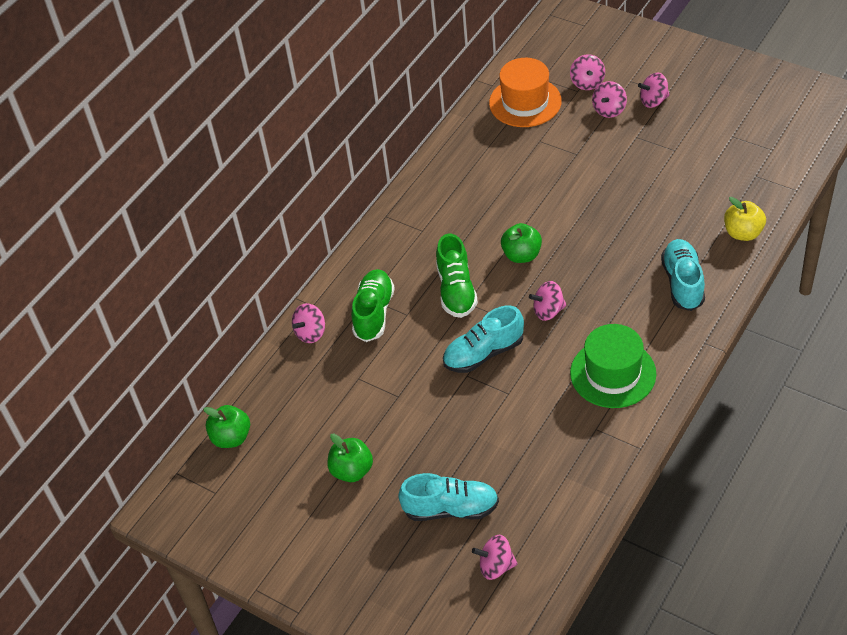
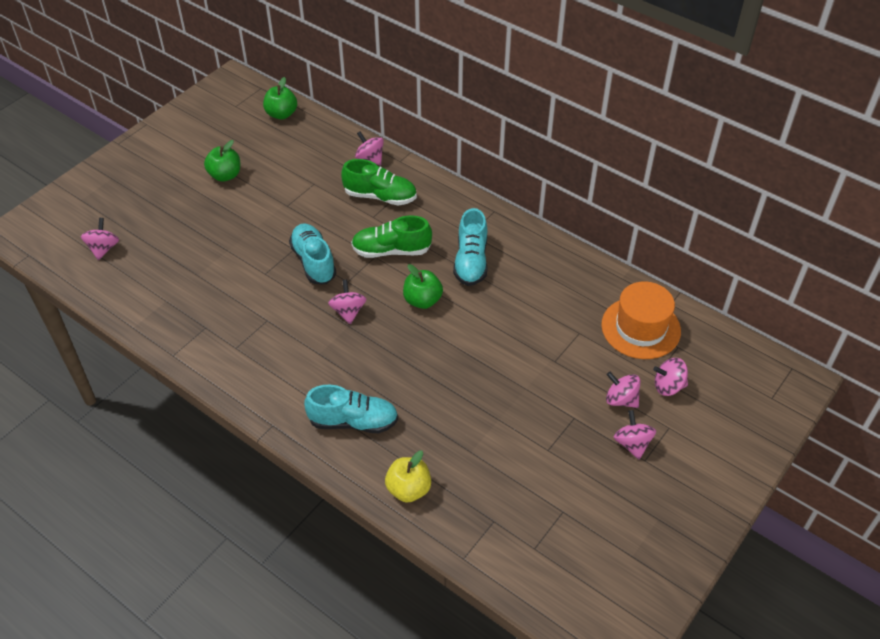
camera: 90 degrees right, 0 degrees up
turquoise shoe [398,473,499,521] -> turquoise shoe moved to [453,208,488,286]
green hat [570,324,656,408] -> none

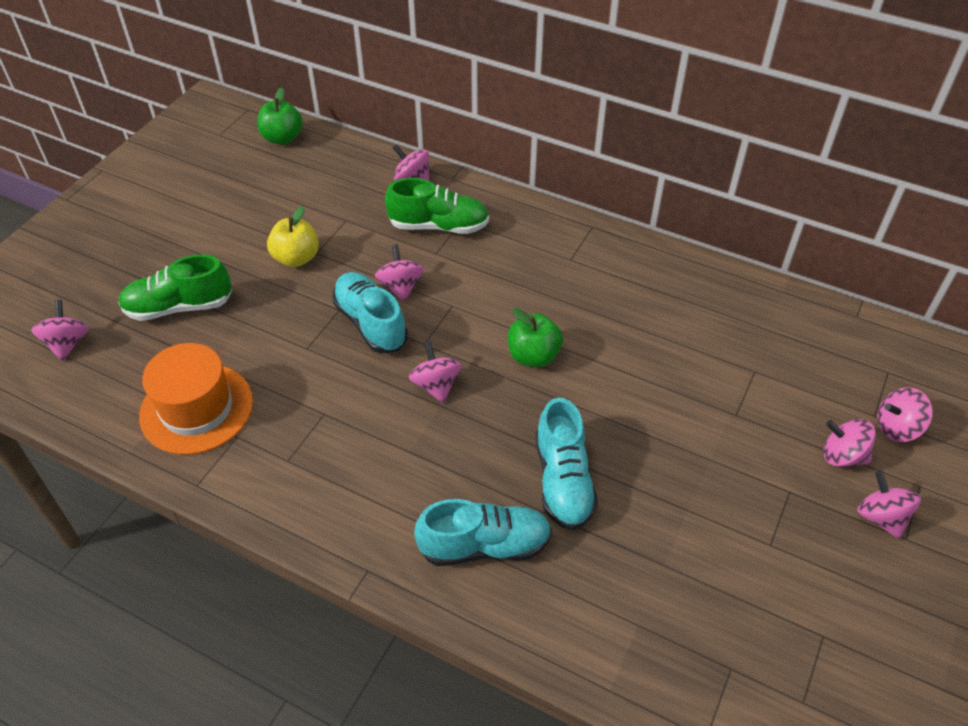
camera: 10 degrees left, 0 degrees up
green apple [204,140,240,182] -> none
green shoe [351,215,432,258] -> green shoe moved to [118,254,232,321]
yellow apple [385,451,431,503] -> yellow apple moved to [267,206,319,267]
turquoise shoe [453,208,488,286] -> turquoise shoe moved to [535,398,598,530]
orange hat [601,281,681,359] -> orange hat moved to [139,343,253,455]
none -> pink spinning top [375,244,424,302]

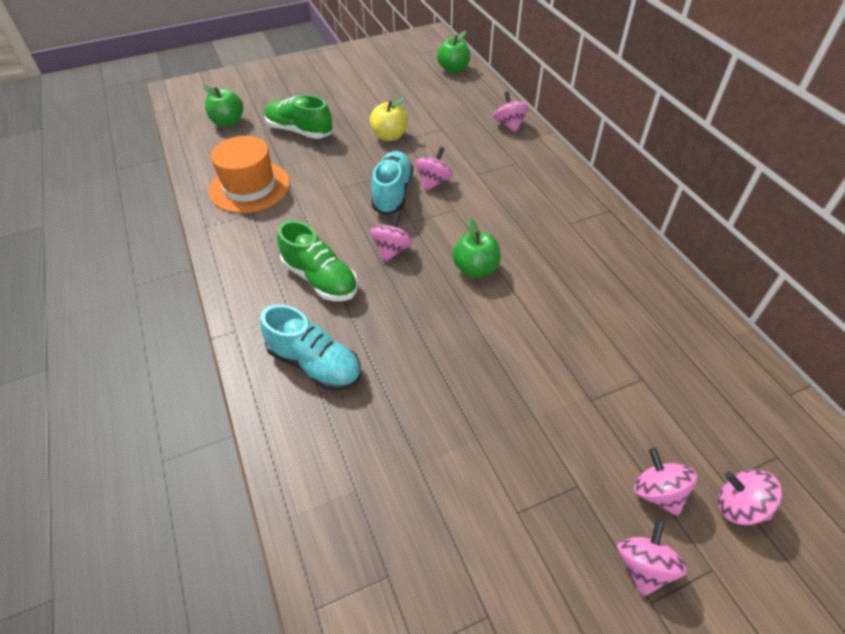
camera: 40 degrees right, 0 degrees up
pink spinning top [31,300,89,361] -> green apple [202,85,243,127]
green shoe [385,178,489,234] -> green shoe moved to [277,220,358,301]
turquoise shoe [535,398,598,530] -> none

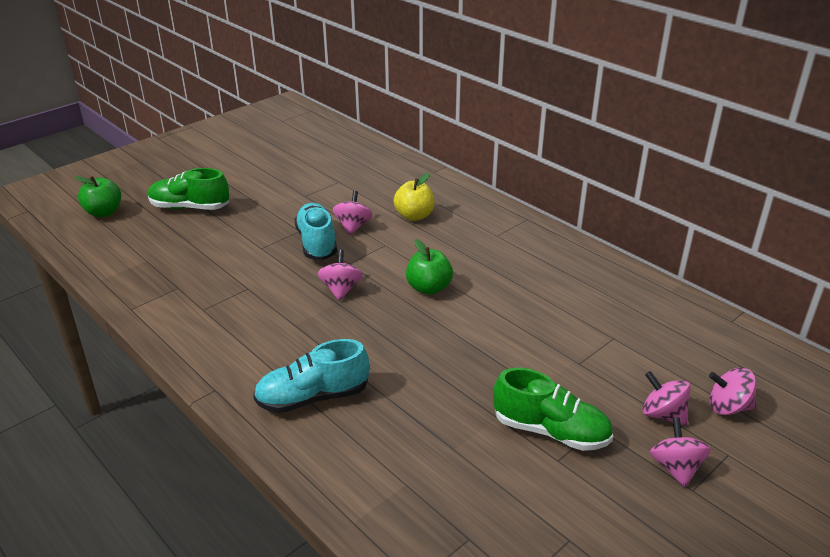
camera: 20 degrees left, 15 degrees down
orange hat [209,136,290,213] -> none
turquoise shoe [260,304,361,391] -> turquoise shoe turned 150 degrees clockwise [253,339,369,413]
green shoe [277,220,358,301] -> green shoe moved to [493,368,613,451]
yellow apple [370,97,408,141] -> yellow apple moved to [393,173,435,221]
green apple [437,31,470,73] -> none
pink spinning top [493,92,529,133] -> none

